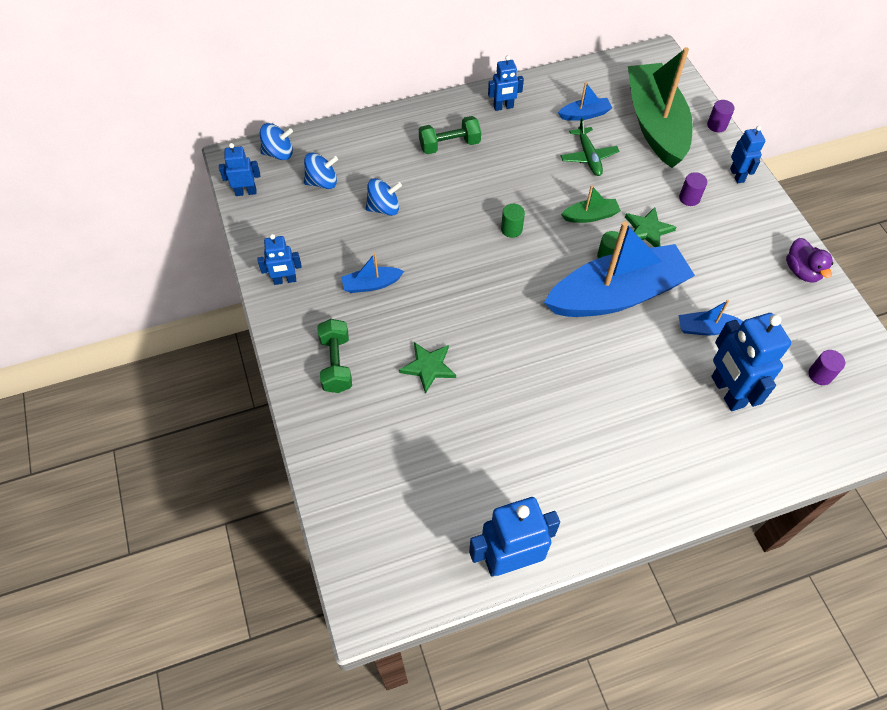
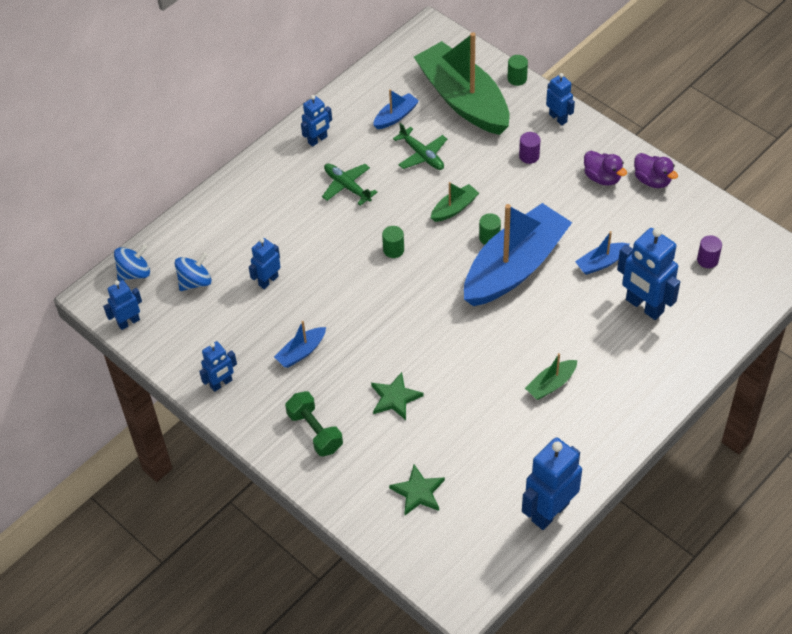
camera: 25 degrees left, 5 degrees down
blue spinning top [366,178,402,216] -> blue robot [249,238,281,289]
green dumbbell [419,116,481,154] -> none
green star [625,207,676,247] -> green star moved to [389,464,445,515]
purple cylinder [707,100,735,132] -> green cylinder [507,55,528,86]
none -> green plane [322,164,377,206]
none -> green boat [525,353,577,400]
none -> purple duck [584,151,627,186]

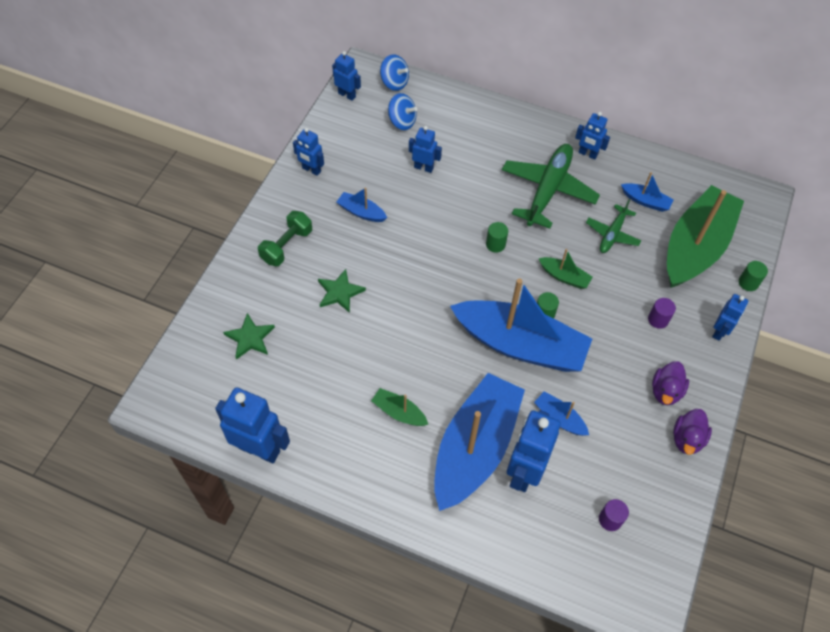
camera: 65 degrees right, 5 degrees up
green plane [322,164,377,206] -> green plane [502,144,600,229], size x1.80
none -> blue boat [434,373,525,511]

